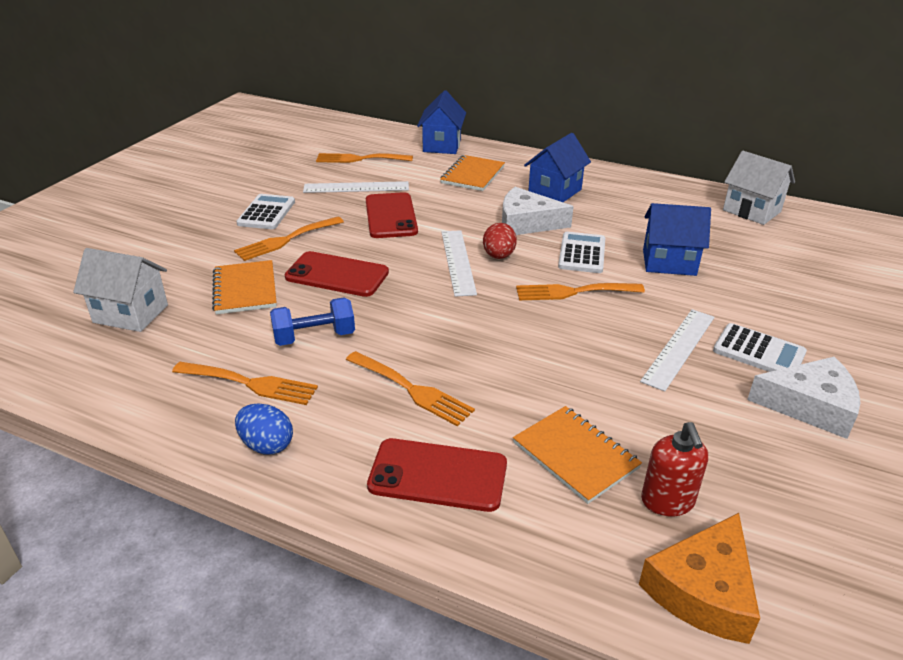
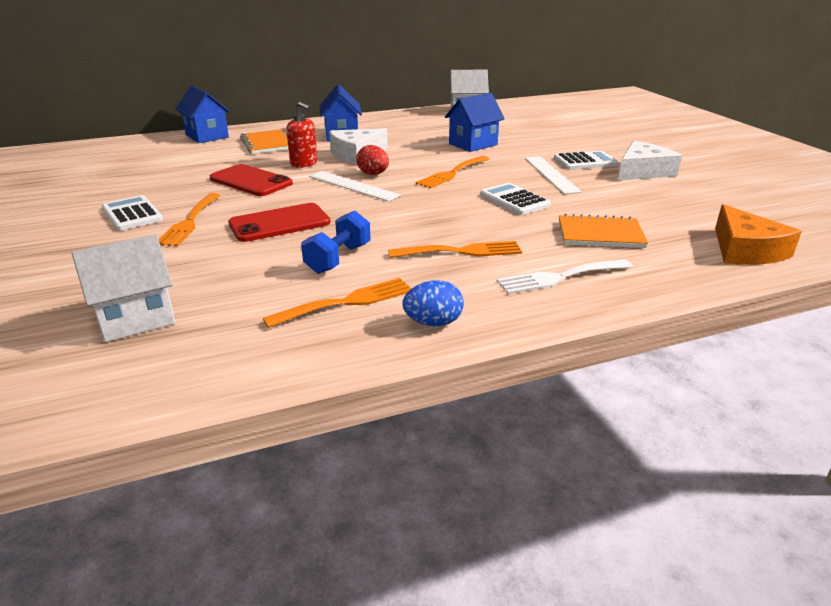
camera: 45 degrees left, 5 degrees down
orange notebook [212,260,277,315] -> none
white ruler [303,181,409,193] -> none
orange fork [316,153,413,163] -> none
red phone [367,438,507,512] -> white fork [497,259,633,294]
white calculator [558,232,605,273] -> white calculator moved to [480,183,551,215]
red soap dispenser [641,422,708,516] -> red soap dispenser moved to [286,101,318,168]

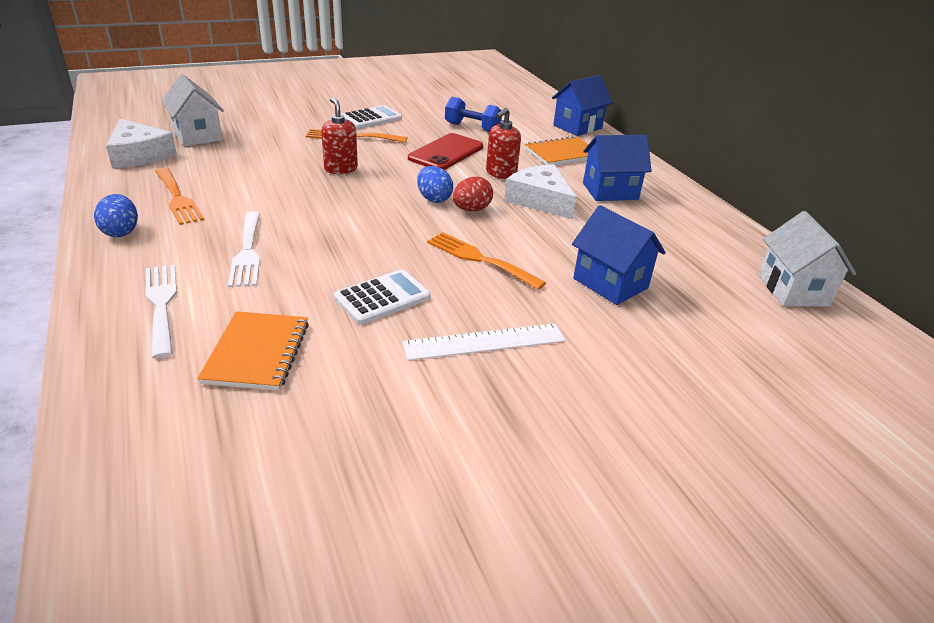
camera: 85 degrees right, 5 degrees up
red phone [228,203,331,242] -> red soap dispenser [321,97,358,174]
blue dumbbell [301,211,371,274] -> blue dumbbell moved to [445,97,502,132]
white ruler [309,171,401,202] -> blue egg [417,166,453,203]
orange fork [388,241,522,258] -> white fork [228,211,260,287]
white calculator [554,151,618,170] -> none
white cheese [618,141,682,180] -> white cheese moved to [106,119,177,168]
orange cheese [715,204,802,265] -> none

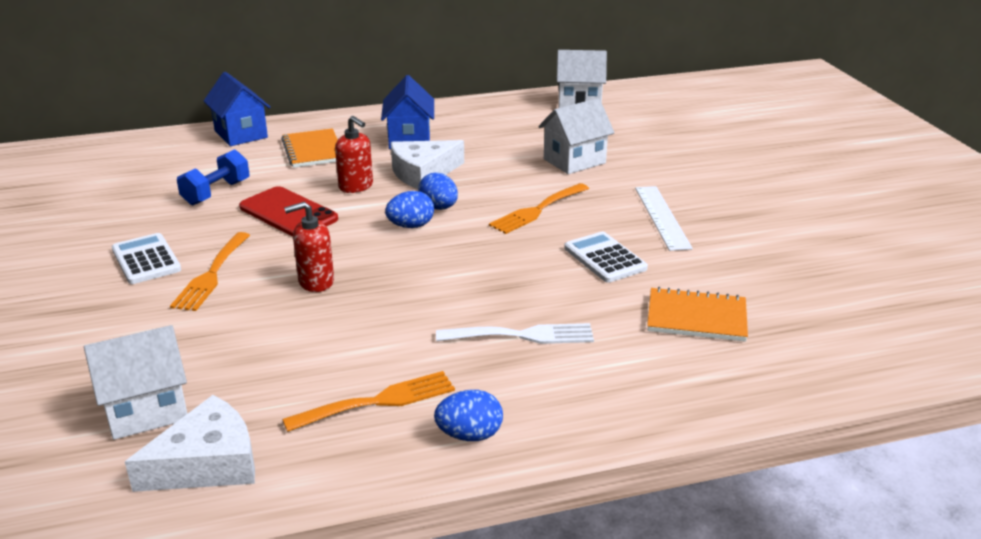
camera: 80 degrees left, 5 degrees down
white fork [145,264,177,359] -> none
red egg [453,177,493,211] -> blue egg [418,173,458,210]
blue house [572,205,666,305] -> white house [538,98,614,174]

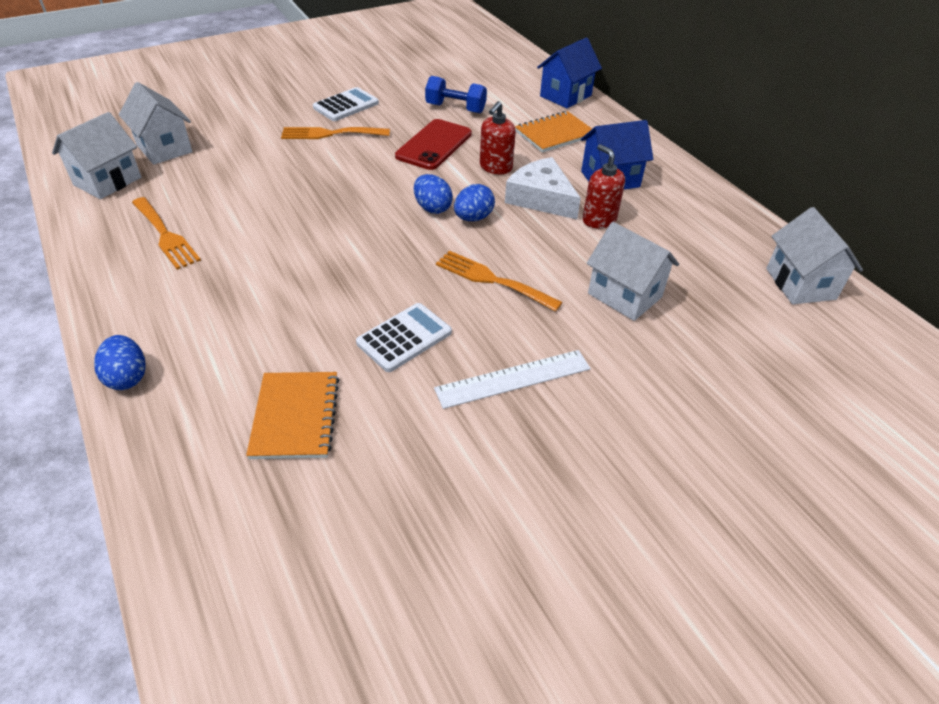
camera: 75 degrees right, 15 degrees up
white cheese [125,395,255,492] -> white house [52,112,141,199]
red soap dispenser [284,202,334,292] -> red soap dispenser moved to [583,144,625,229]
blue egg [434,390,503,441] -> blue egg moved to [94,335,146,390]
white fork [436,323,594,344] -> none

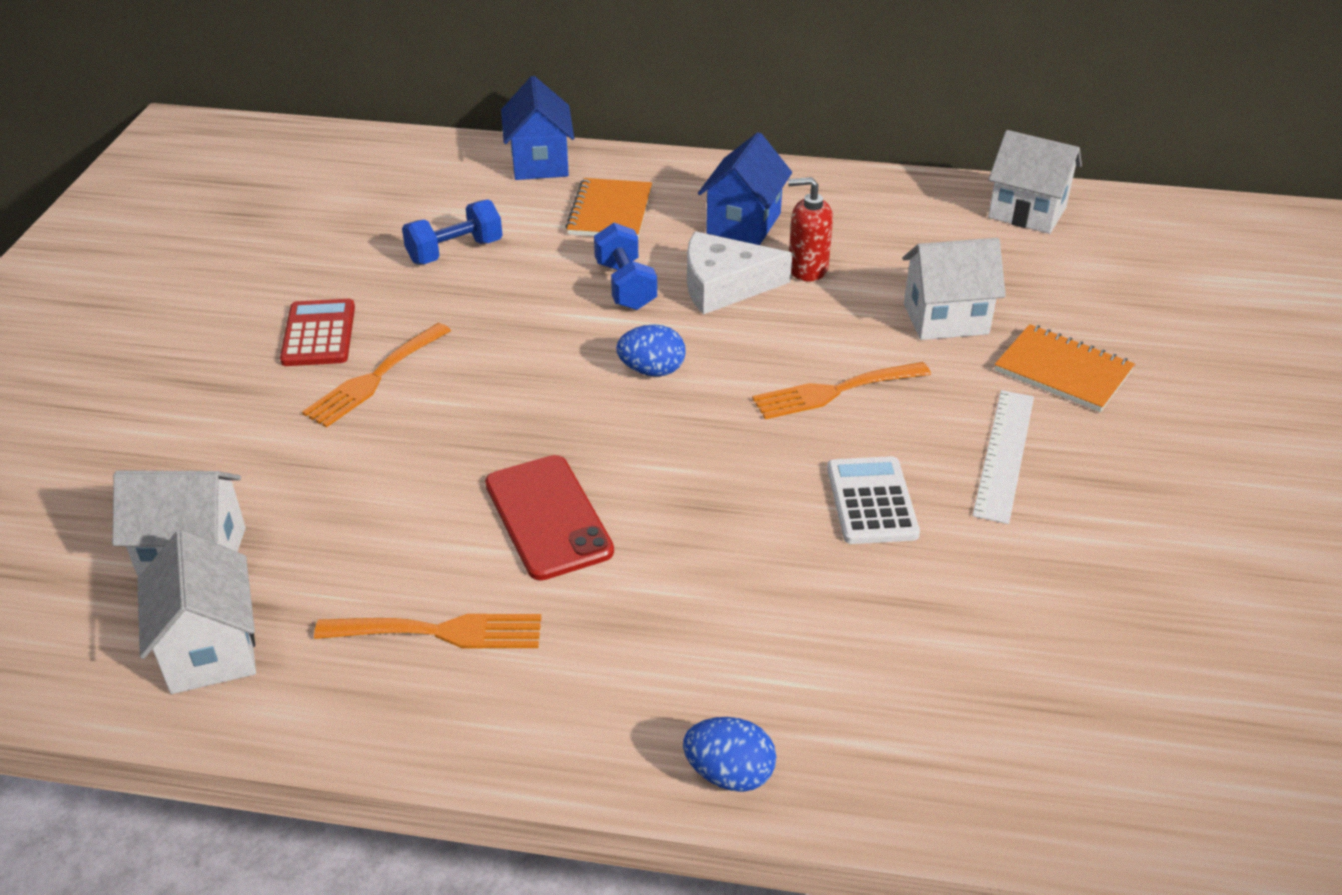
camera: 50 degrees left, 5 degrees down
orange notebook [246,372,339,459] -> orange notebook moved to [994,324,1135,412]
white calculator [313,87,379,121] -> red calculator [280,299,355,366]
red phone [395,119,472,170] -> red phone moved to [485,455,614,580]
blue egg [454,184,495,221] -> none
red soap dispenser [480,101,516,174] -> blue dumbbell [594,223,657,310]

